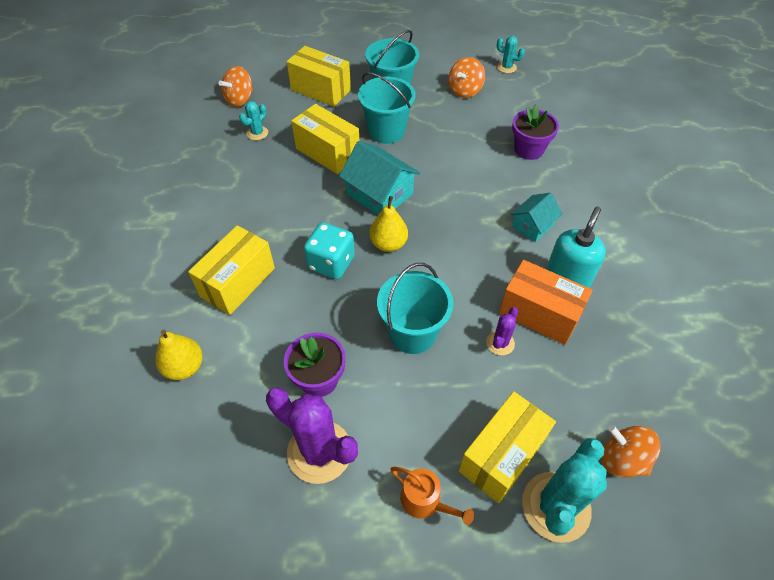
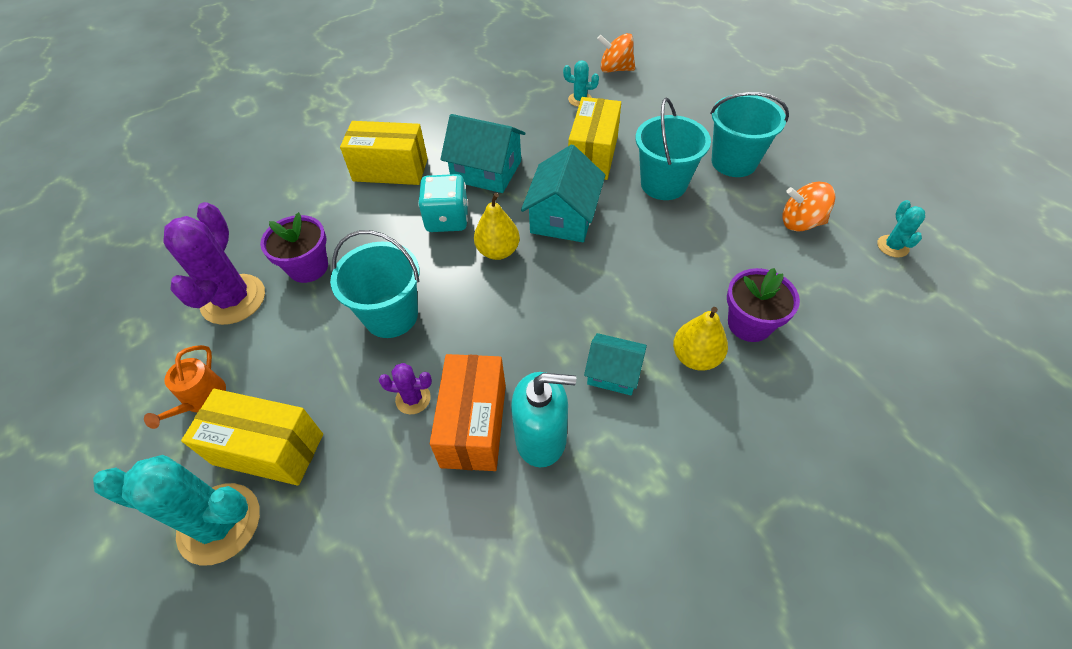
camera: 65 degrees right, 0 degrees up
yellow pear [155,330,203,380] -> yellow pear moved to [673,307,728,371]
yellow box [287,46,351,107] -> none
orange spinning top [601,425,661,478] -> none
none -> turquoise house [440,114,526,193]

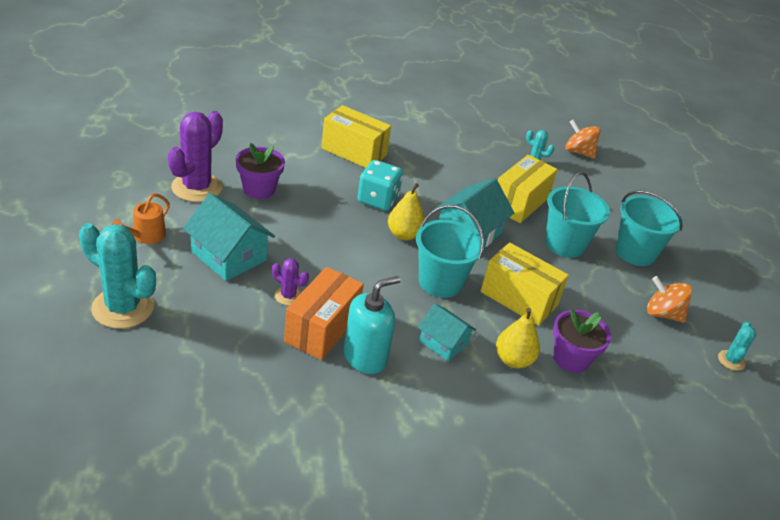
camera: 15 degrees right, 15 degrees down
yellow box [181,389,323,486] -> yellow box moved to [481,242,569,326]
turquoise bucket [330,230,419,338] -> turquoise bucket moved to [416,205,484,298]
turquoise house [440,114,526,193] -> turquoise house moved to [183,193,275,281]
turquoise soap dispenser [511,372,576,468] -> turquoise soap dispenser turned 60 degrees counterclockwise [344,276,400,374]

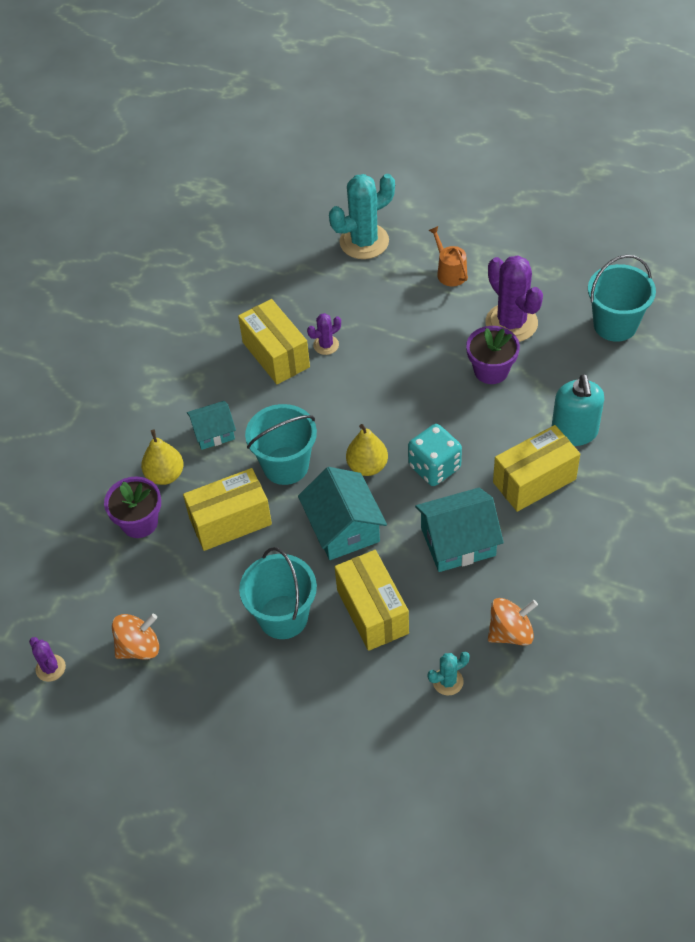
camera: 130 degrees right, 15 degrees up
turquoise house [183,193,275,281] -> turquoise house moved to [415,488,504,572]
orange box [284,267,364,360] -> yellow box [238,299,310,385]
turquoise soap dispenser [344,276,400,374] -> turquoise soap dispenser moved to [551,374,604,446]
orange spinning top [565,119,600,159] -> orange spinning top moved to [488,598,538,646]
turquoise bucket [616,190,683,266] -> turquoise bucket moved to [588,255,656,342]
turquoise cactus [718,321,757,371] -> purple cactus [29,637,66,682]

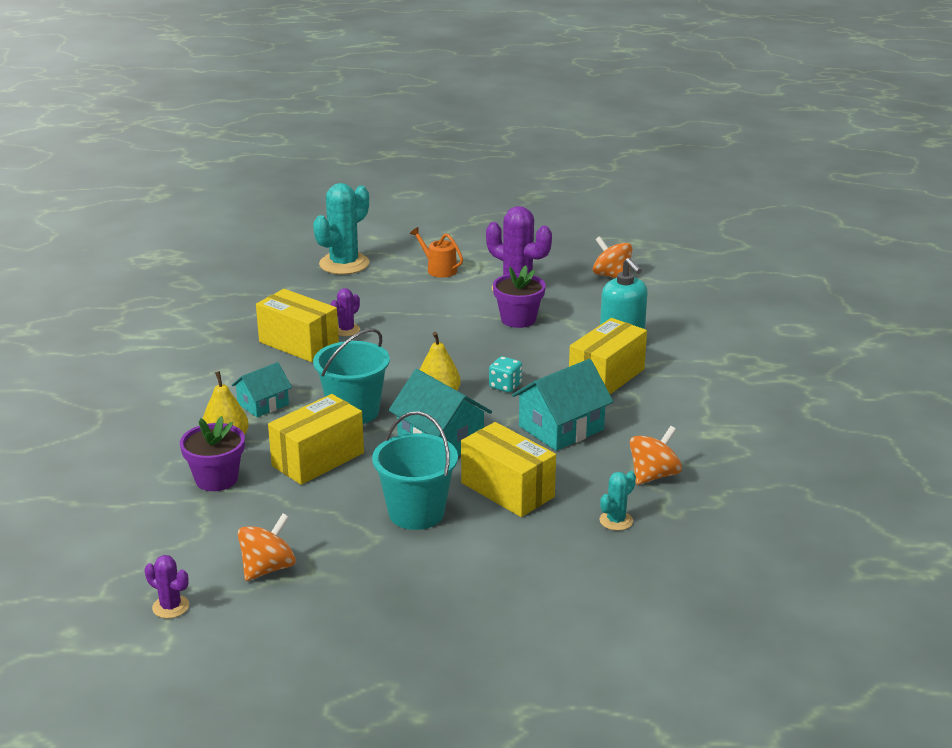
camera: 25 degrees left, 25 degrees down
turquoise dice [408,424,462,486] -> turquoise dice [489,356,522,393], size x0.62
turquoise bucket [588,255,656,342] -> orange spinning top [593,236,632,278]

